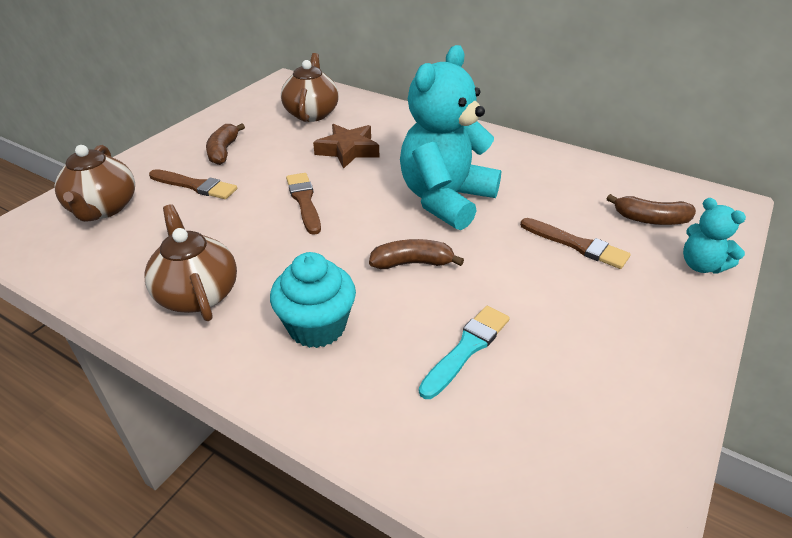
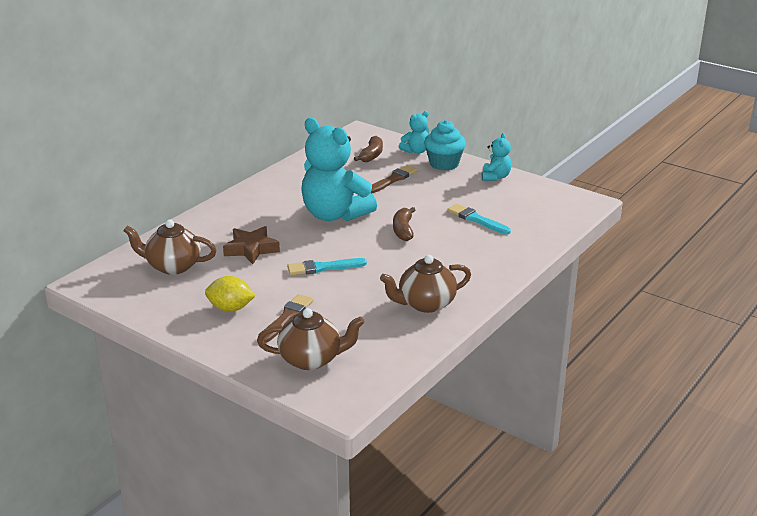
camera: 85 degrees left, 10 degrees down
brown banana [206,123,245,165] -> yellow lemon [205,276,256,312]
turquoise cupcake [270,252,356,348] -> turquoise cupcake moved to [424,120,466,170]
brown brush [286,173,321,235] -> turquoise brush [287,258,367,275]
none -> turquoise teddy bear [482,133,512,181]

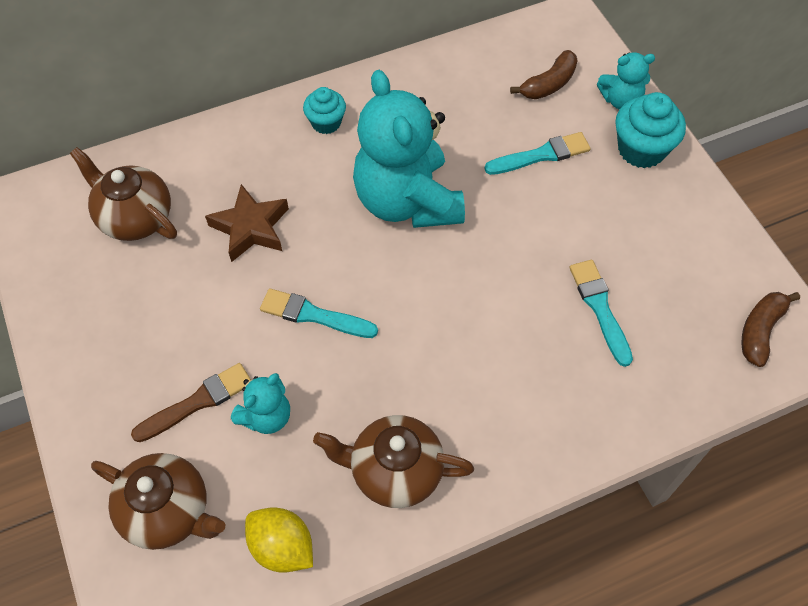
camera: 30 degrees right, 30 degrees up
yellow lemon [205,276,256,312] -> yellow lemon moved to [245,507,313,572]
brown brush [370,165,418,193] -> turquoise brush [485,132,591,175]
brown banana [393,207,415,241] -> brown banana moved to [742,292,800,367]
turquoise teddy bear [482,133,512,181] -> turquoise teddy bear moved to [231,373,290,434]
none -> turquoise cupcake [303,87,346,134]

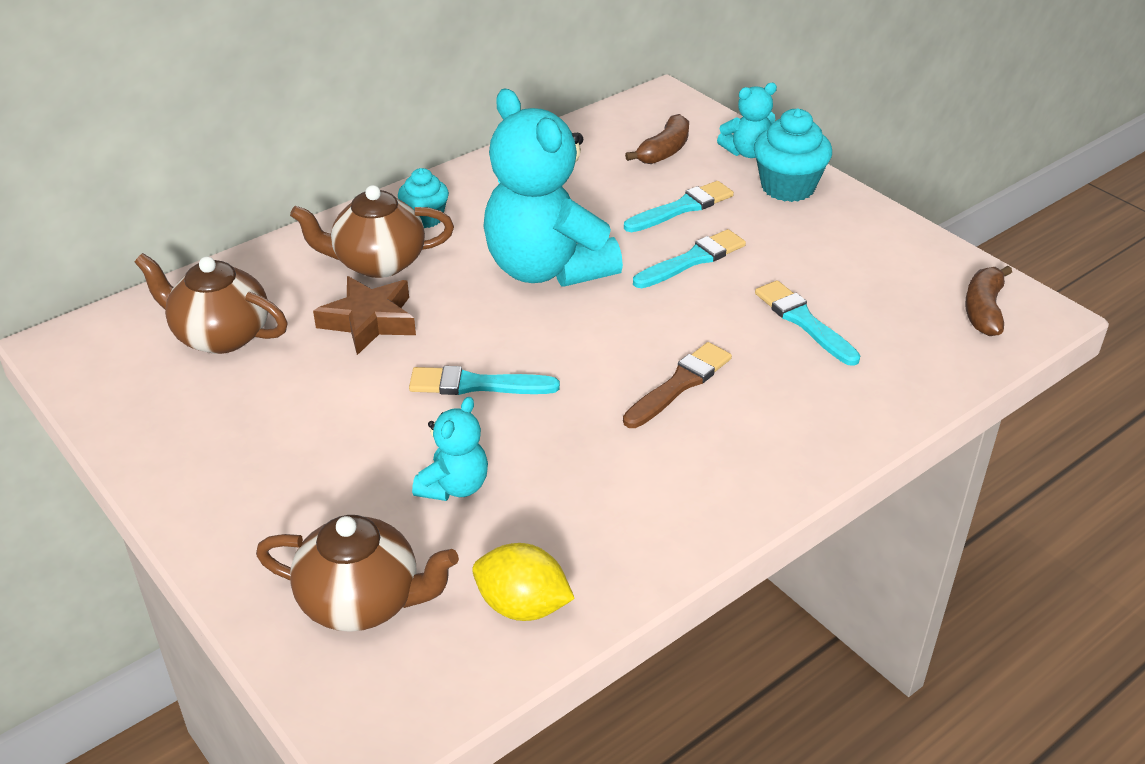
camera: 15 degrees left, 20 degrees down
brown brush [131,363,251,442] -> brown brush moved to [623,342,732,428]
brown teapot [313,415,474,508] -> brown teapot moved to [290,185,454,278]
none -> turquoise brush [633,229,746,288]

